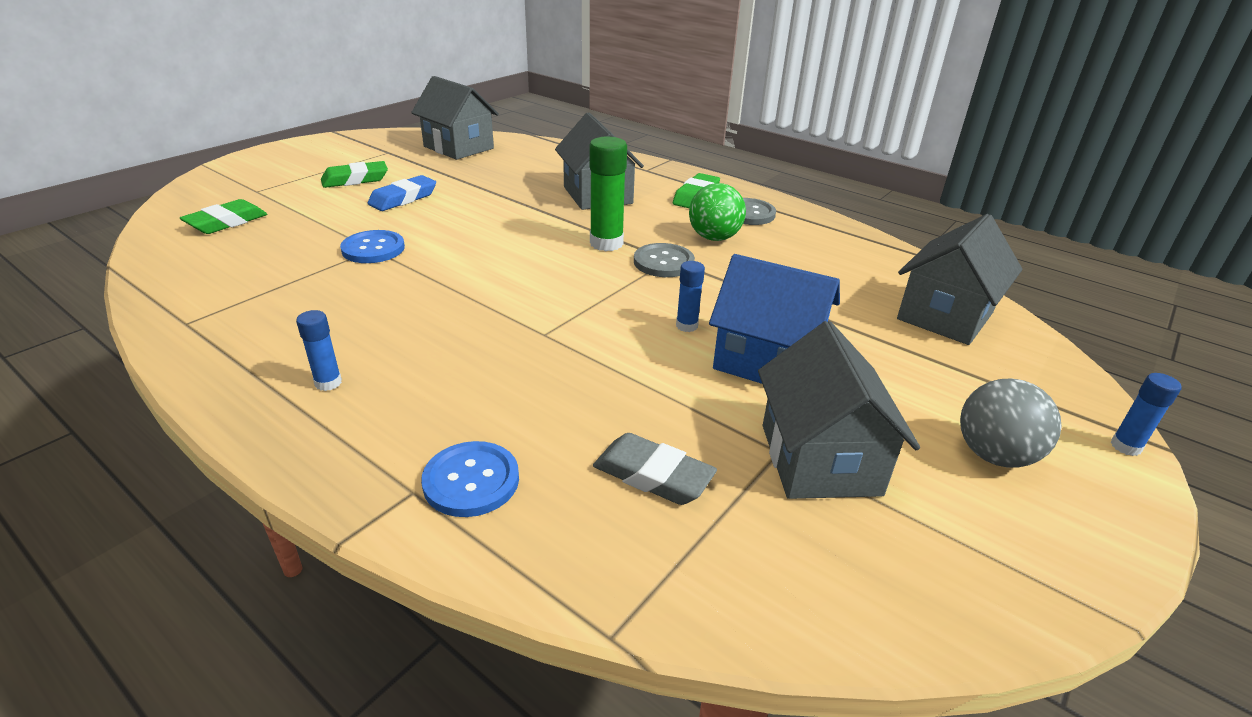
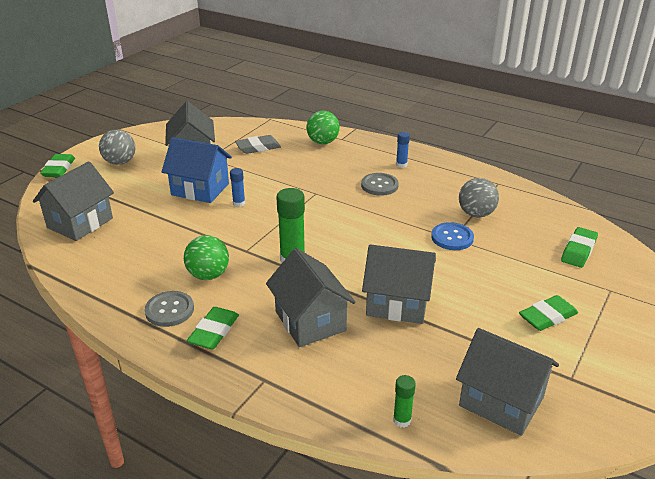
camera: 175 degrees right, 0 degrees up
blue eraser [368,175,436,211] -> none
blue button [421,441,519,517] -> green ball [306,111,340,144]
grey eraser [593,433,717,505] -> grey eraser turned 45 degrees counterclockwise [235,135,281,154]
grey button [634,243,695,277] -> grey button moved to [361,173,399,196]
blue glue stick [1111,373,1182,456] -> green eraser [40,154,75,177]
none -> grey house [362,244,436,324]
none -> green glue stick [393,375,416,428]
none -> grey ball [459,178,499,217]

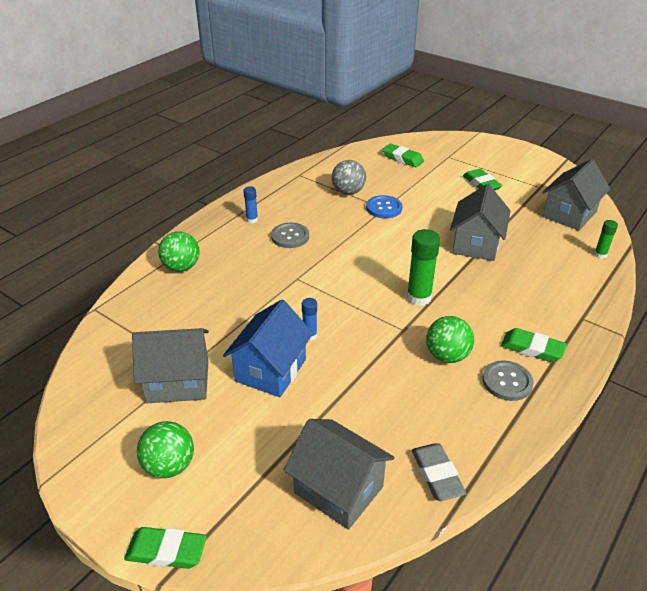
camera: 85 degrees left, 5 degrees up
grey ball [99,130,135,165] -> green ball [137,421,194,478]
grey eraser [235,135,281,154] -> grey eraser moved to [412,443,466,501]
grey house [266,248,356,347] -> none

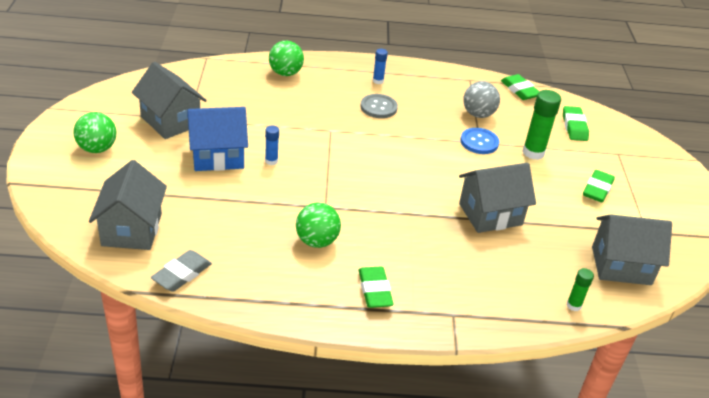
camera: 50 degrees right, 0 degrees up
green eraser [124,527,207,569] -> green eraser moved to [501,74,540,100]
green glue stick [407,229,440,306] -> green glue stick moved to [523,90,561,160]
grey button [482,360,534,401] -> none

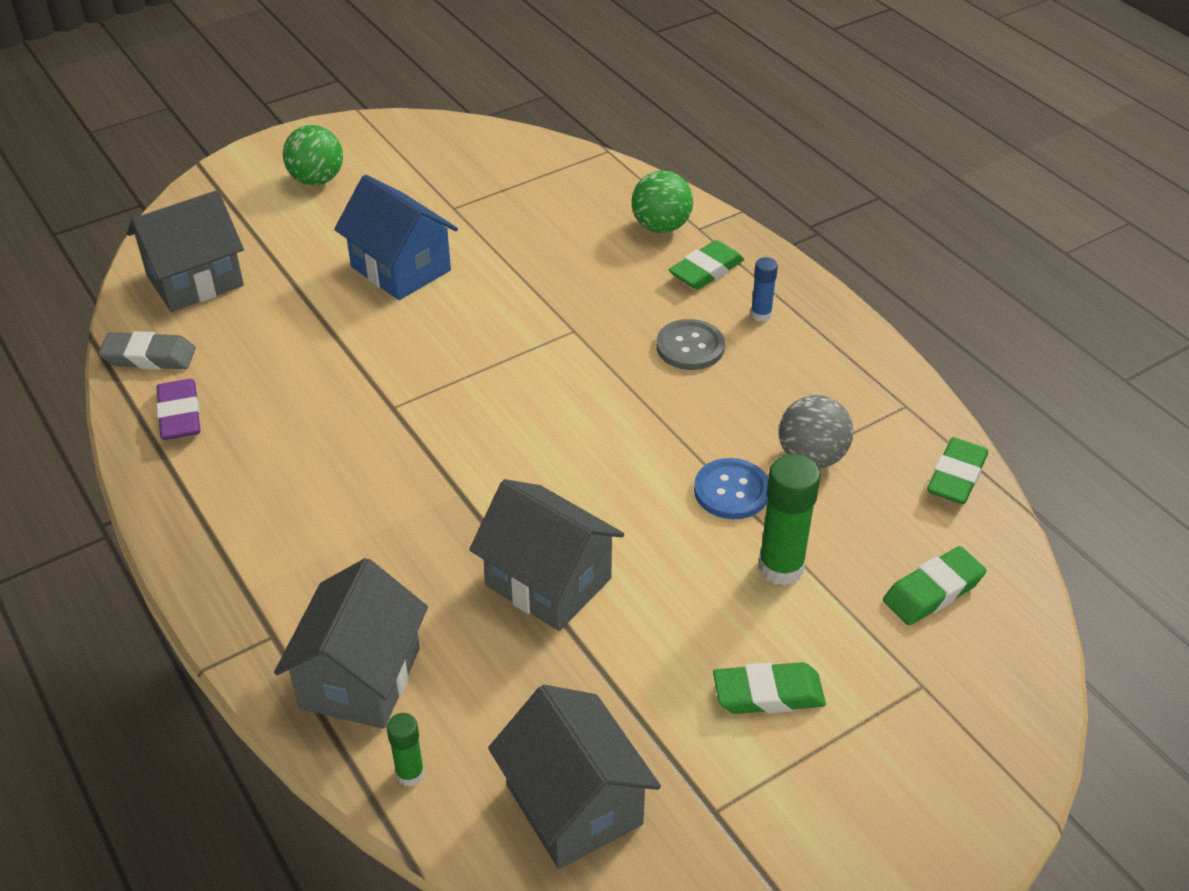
camera: 60 degrees right, 5 degrees up
grey house [132,62,207,139] -> grey house moved to [274,558,428,729]
blue glue stick [265,126,279,165] -> none
green ball [296,203,341,248] -> none
green eraser [358,266,394,308] -> green eraser moved to [669,240,745,290]
none -> purple eraser [156,379,200,440]

